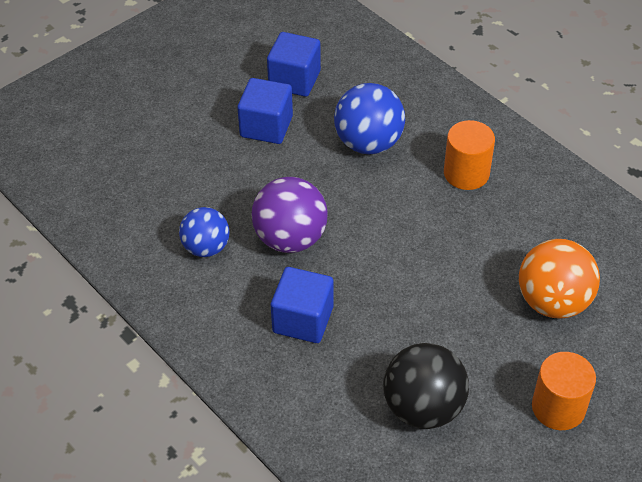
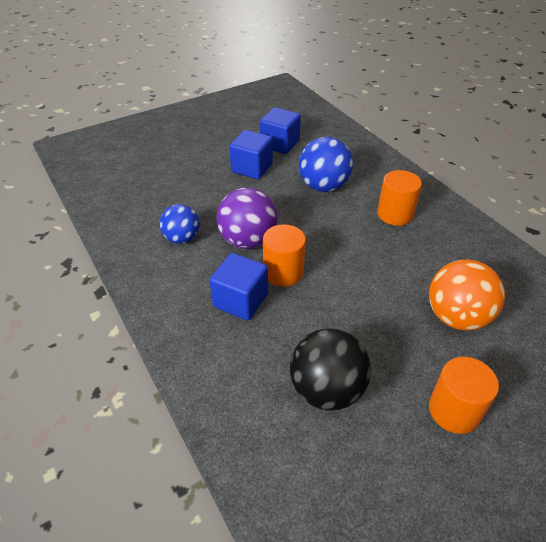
camera: 10 degrees right, 5 degrees down
none -> orange cylinder [263,224,306,287]

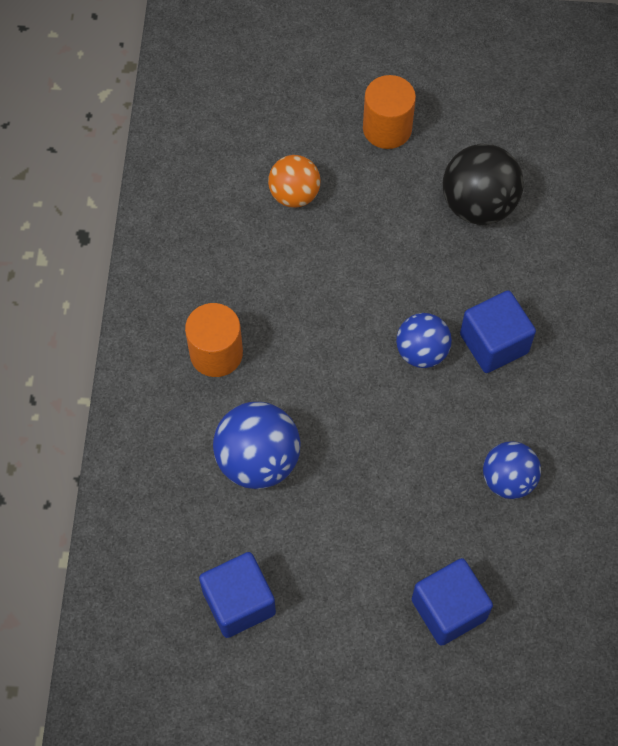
camera: 145 degrees left, 20 degrees up
purple ball [217,188,278,249] -> none
blue cube [229,130,273,179] -> blue cube moved to [412,558,493,646]
orange cylinder [263,224,306,287] -> blue ball [396,313,452,368]
orange ball [429,260,505,331] -> orange ball [268,155,321,208], size x0.66

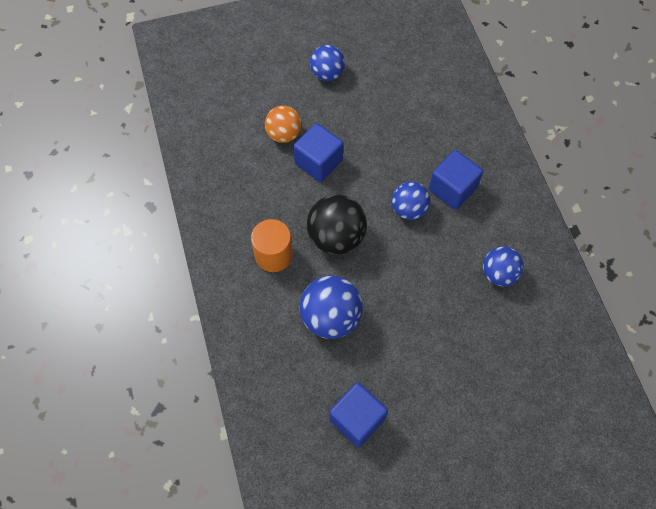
camera: 20 degrees left, 0 degrees up
orange cylinder [363,75,416,149] -> blue ball [310,45,345,81]
blue cube [412,558,493,646] -> blue cube moved to [293,123,343,182]
black ball [443,144,524,225] -> black ball moved to [307,194,367,255]

